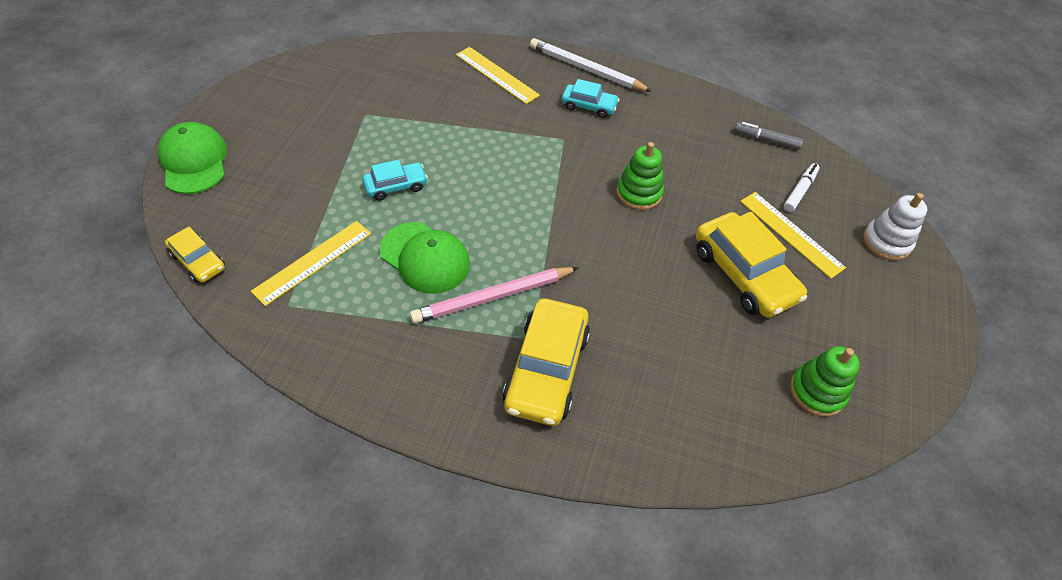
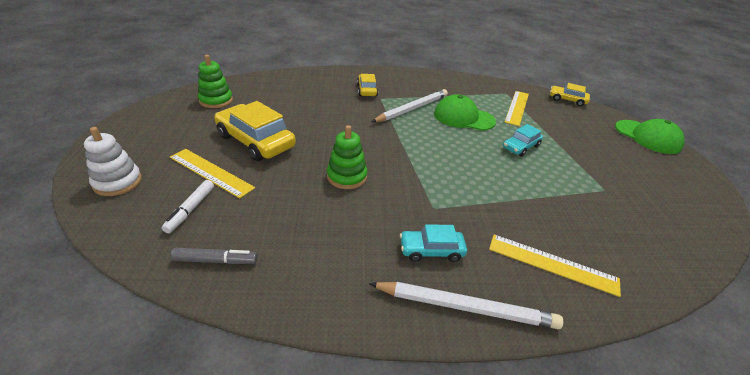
camera: 160 degrees right, 15 degrees down
pink pencil [410,267,579,324] -> white pencil [372,89,448,122]
yellow car [502,298,590,426] -> yellow car [357,74,378,97], size x0.55

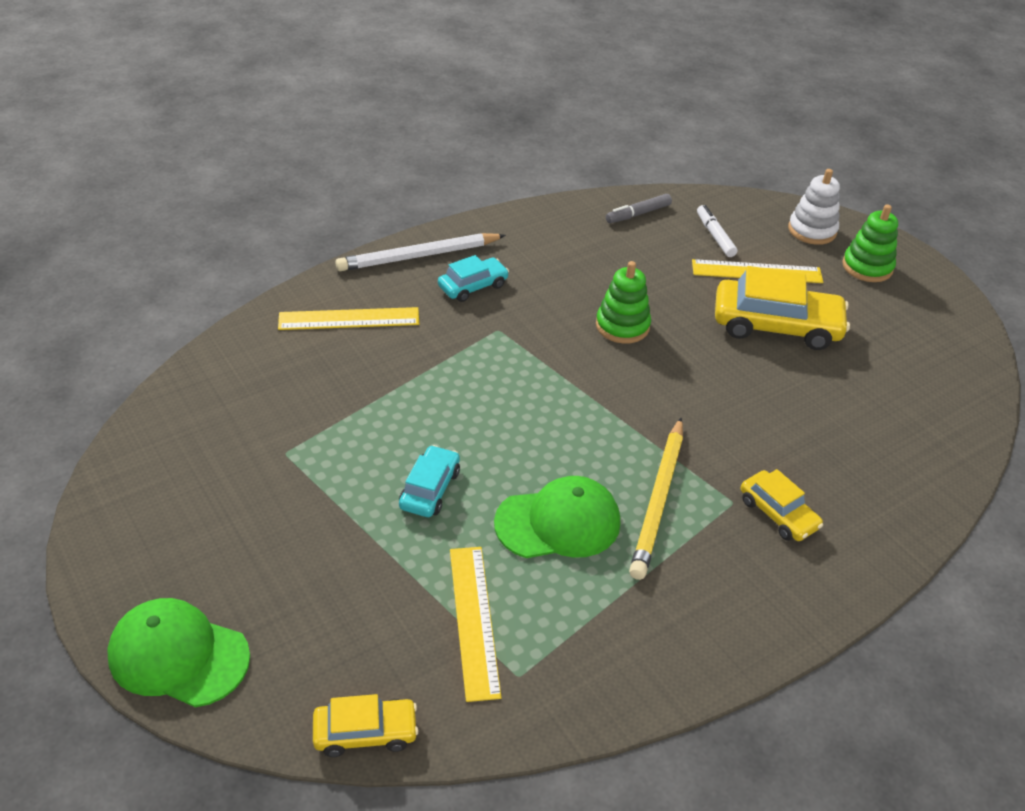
camera: 150 degrees right, 5 degrees up
green stacking toy [198,55,233,108] -> green stacking toy moved to [842,204,898,282]
white pencil [372,89,448,122] -> yellow pencil [629,418,683,580]

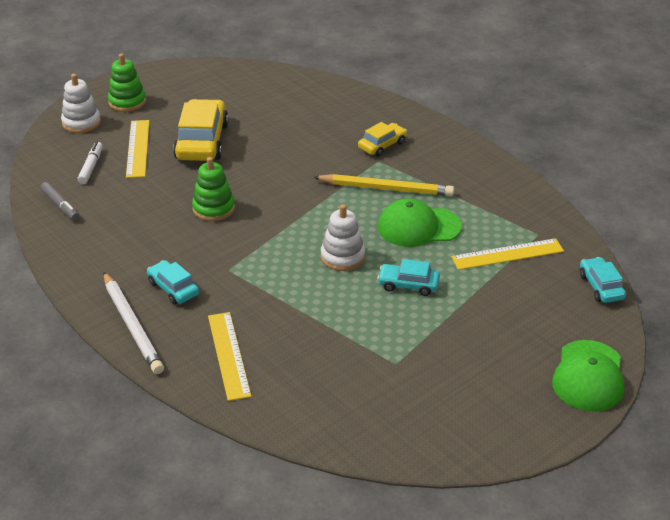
camera: 95 degrees left, 5 degrees down
yellow car [313,694,419,757] -> turquoise car [580,257,626,303]
green cap [494,476,620,558] -> green cap turned 75 degrees counterclockwise [378,199,462,247]
white marker [697,205,737,257] -> white marker turned 120 degrees clockwise [77,142,103,184]
none -> white stacking toy [321,204,365,271]

